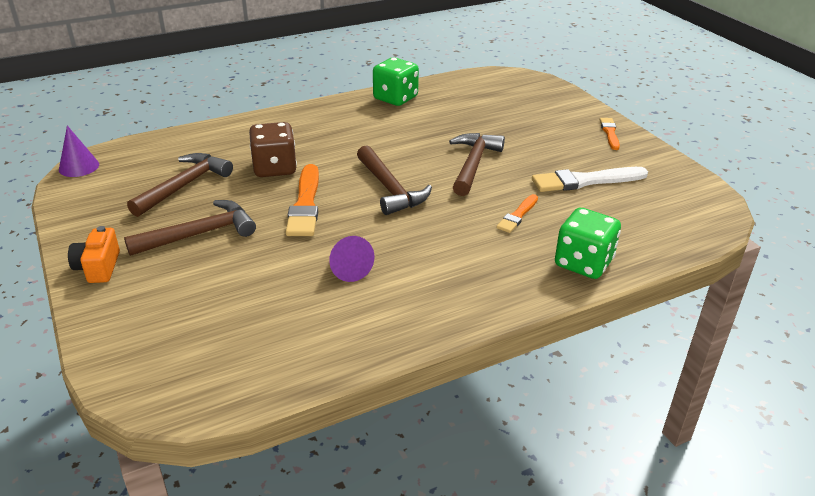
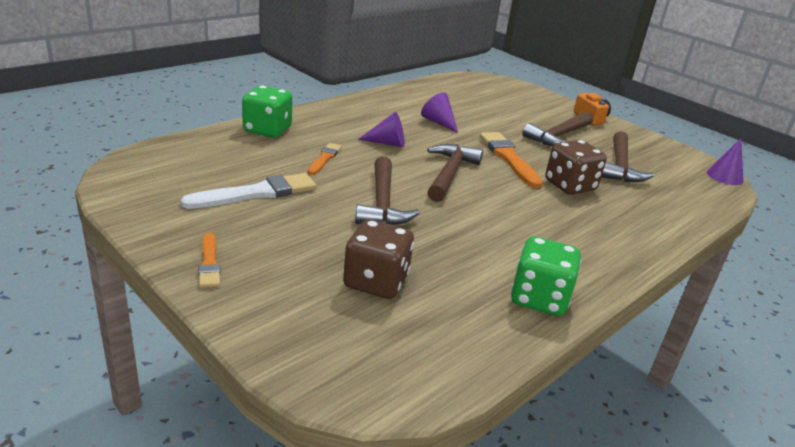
camera: 160 degrees right, 5 degrees down
brown hammer [357,145,432,215] -> brown hammer turned 60 degrees clockwise [427,144,483,202]
none -> brown dice [343,219,414,299]
none -> purple cone [358,112,405,147]

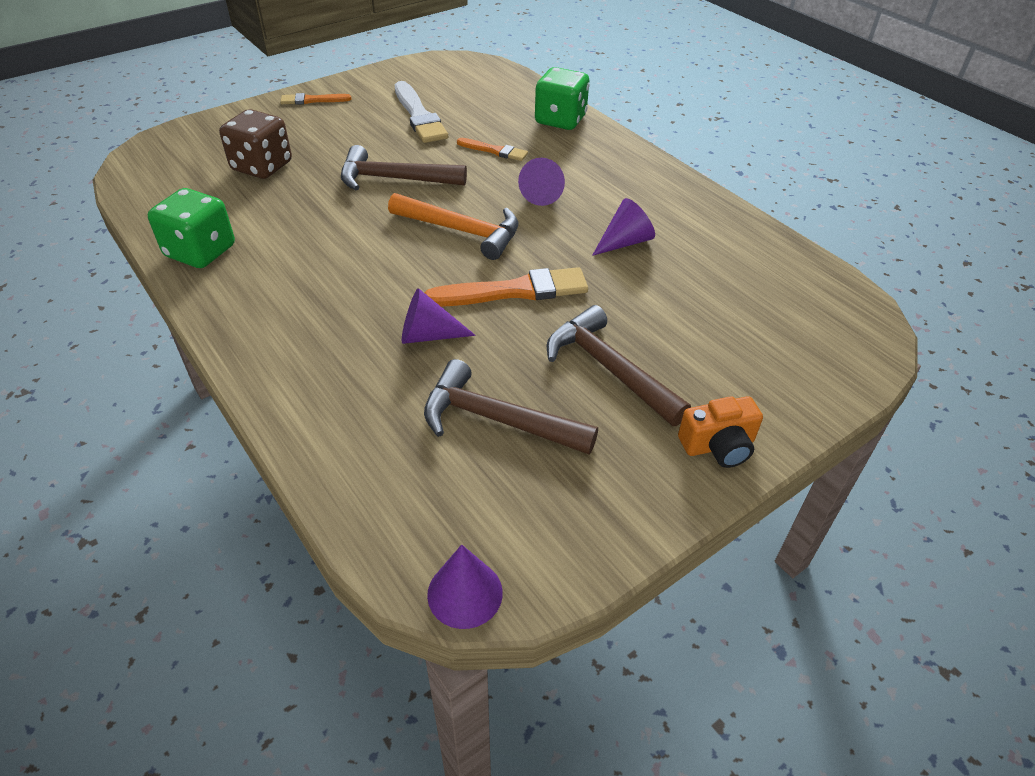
camera: 100 degrees right, 15 degrees up
brown hammer [427,144,483,202] -> orange hammer [388,193,518,260]
brown dice [545,140,607,195] -> purple cone [402,288,476,344]

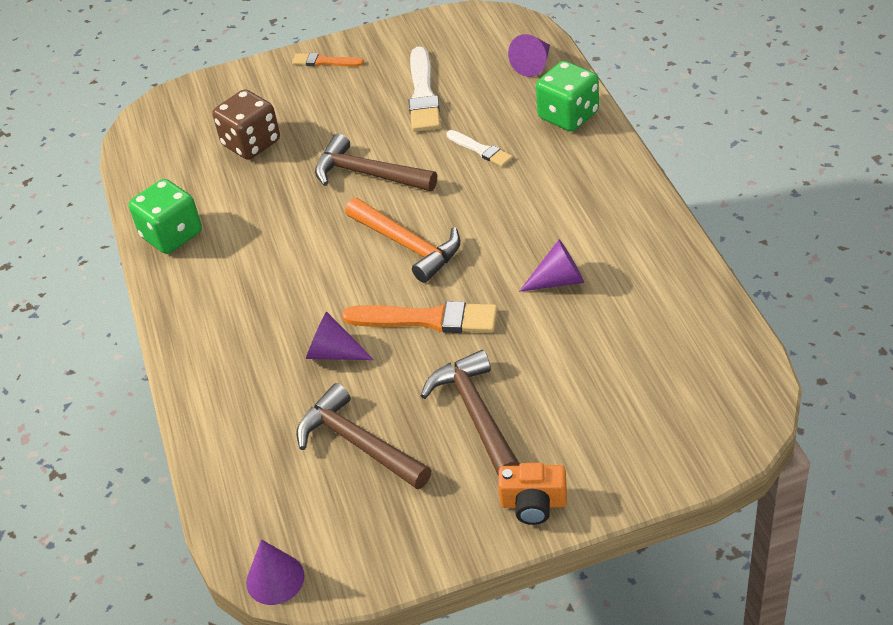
camera: 25 degrees right, 0 degrees up
orange brush [457,138,528,161] -> white brush [446,130,513,167]
purple cone [518,158,565,206] -> purple cone moved to [508,34,550,77]

